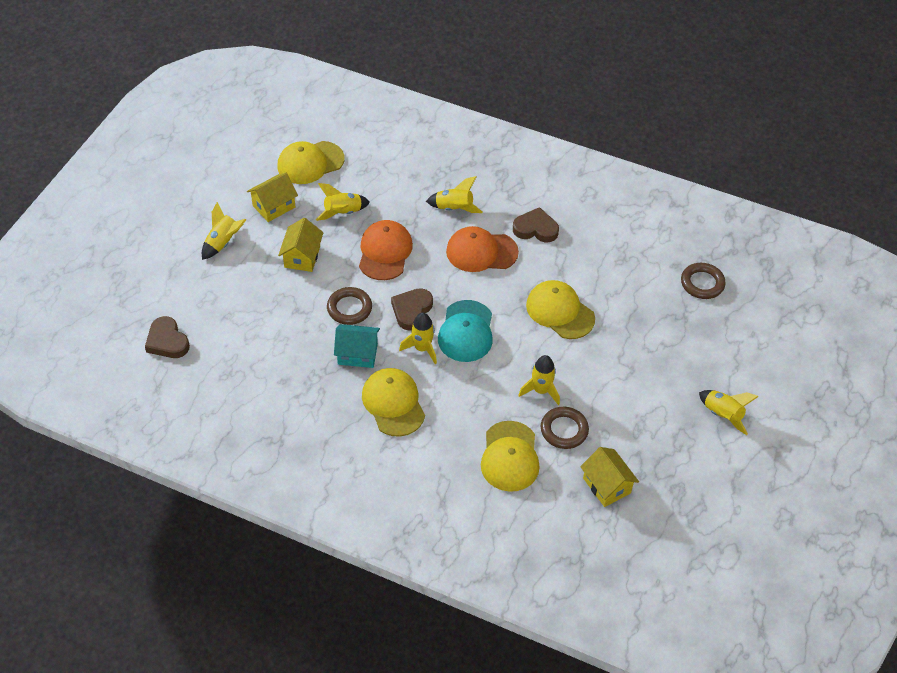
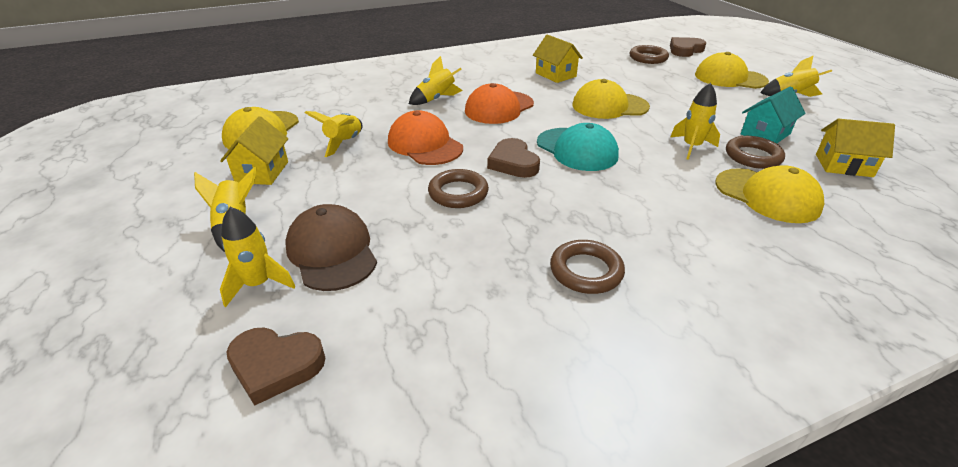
camera: 45 degrees left, 15 degrees down
yellow house [278,218,324,272] -> yellow house moved to [533,35,583,83]
turquoise house [334,324,380,368] -> turquoise house moved to [741,87,805,143]
yellow cap [362,368,425,437] -> yellow cap moved to [695,52,769,89]
yellow rocket [399,313,437,365] -> yellow rocket moved to [220,207,296,307]
brown heart [513,207,559,242] -> brown heart moved to [670,37,706,57]
none -> brown cap [285,204,377,291]
none -> brown ring [550,240,625,294]

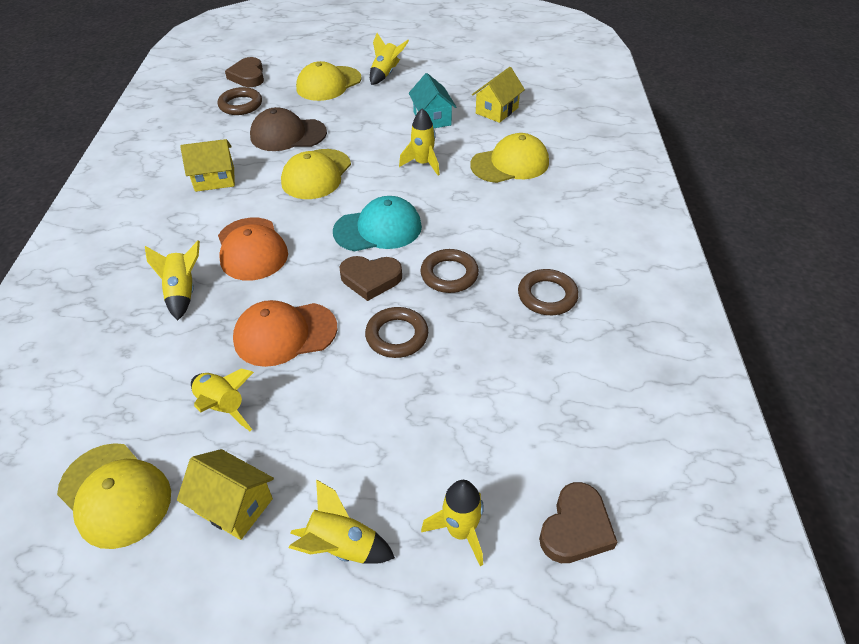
camera: 65 degrees left, 10 degrees up
brown cap [285,204,377,291] -> brown cap moved to [250,107,327,151]
brown ring [726,136,785,169] -> brown ring moved to [420,249,479,293]

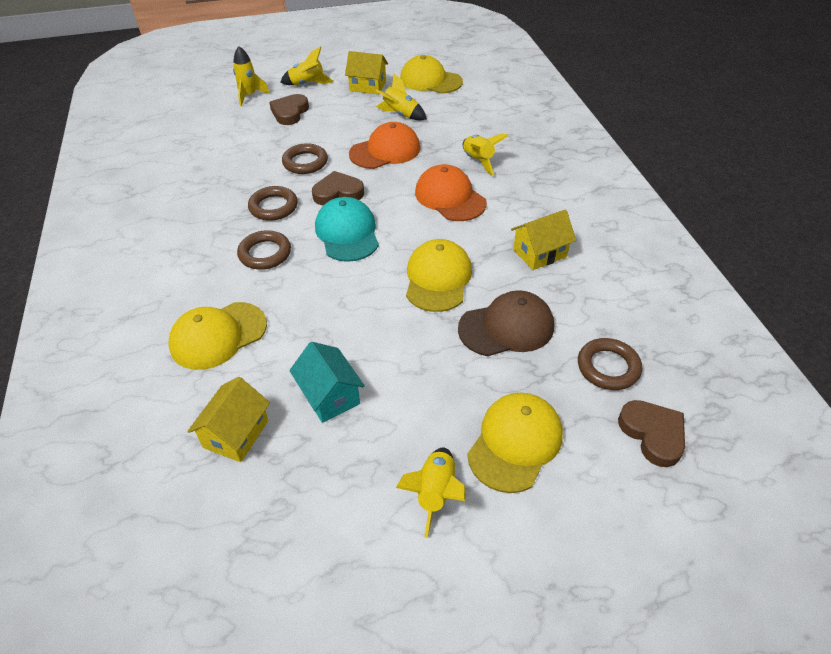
camera: 165 degrees right, 0 degrees up
turquoise cap [333,196,422,251] -> turquoise cap turned 105 degrees clockwise [315,197,379,262]
yellow rocket [399,108,440,176] -> none
brown ring [518,269,579,315] -> brown ring moved to [237,230,291,270]
brown heart [539,482,617,563] -> brown heart moved to [269,94,309,125]

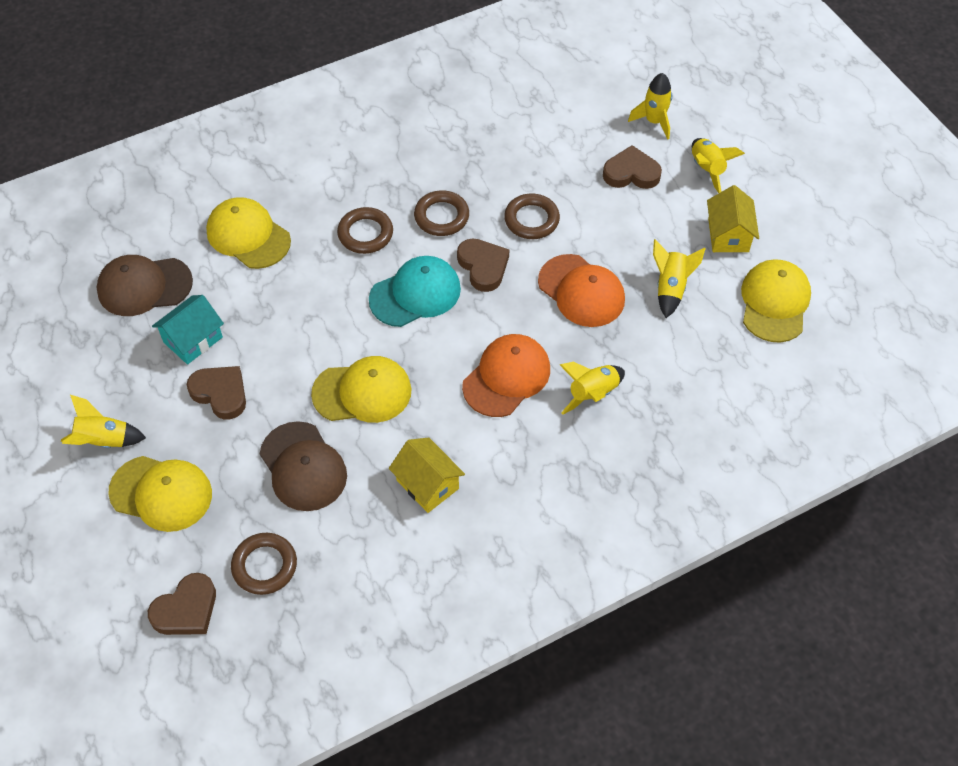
camera: 75 degrees right, 10 degrees up
yellow house [187,377,270,462] -> brown cap [97,255,193,316]
none -> brown heart [187,366,246,420]

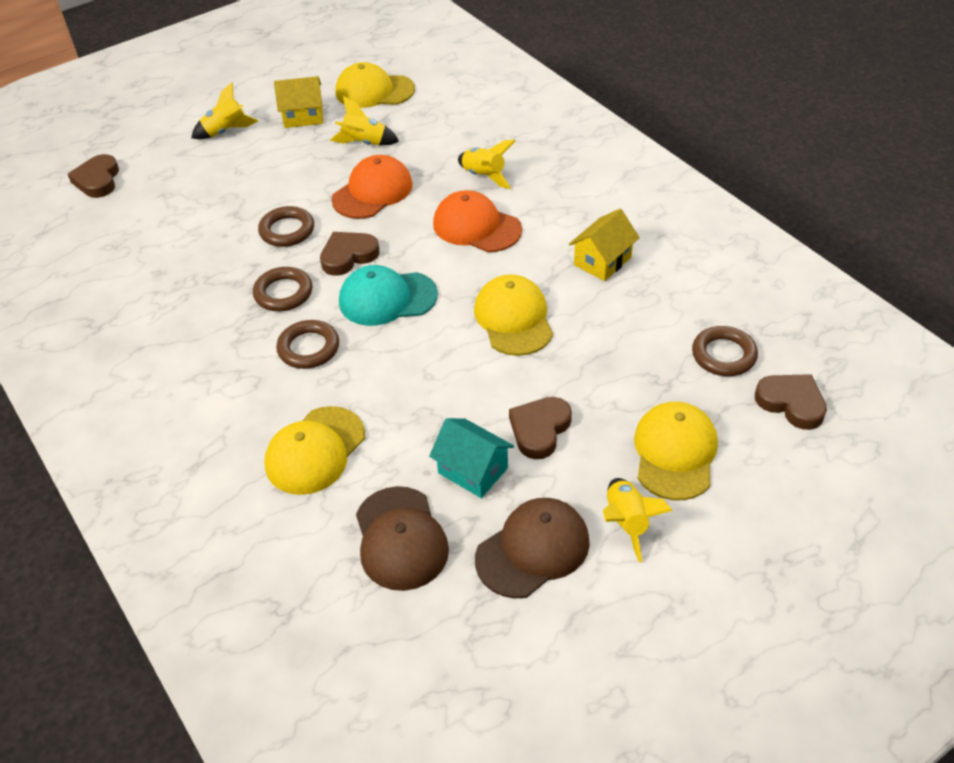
camera: 95 degrees left, 10 degrees down
brown cap [260,421,347,511] -> brown cap moved to [475,498,590,598]
turquoise cap [369,256,461,327] -> turquoise cap turned 60 degrees counterclockwise [339,265,438,326]
brown heart [603,145,662,189] -> brown heart moved to [68,154,119,198]
yellow rocket [628,73,672,140] -> none

